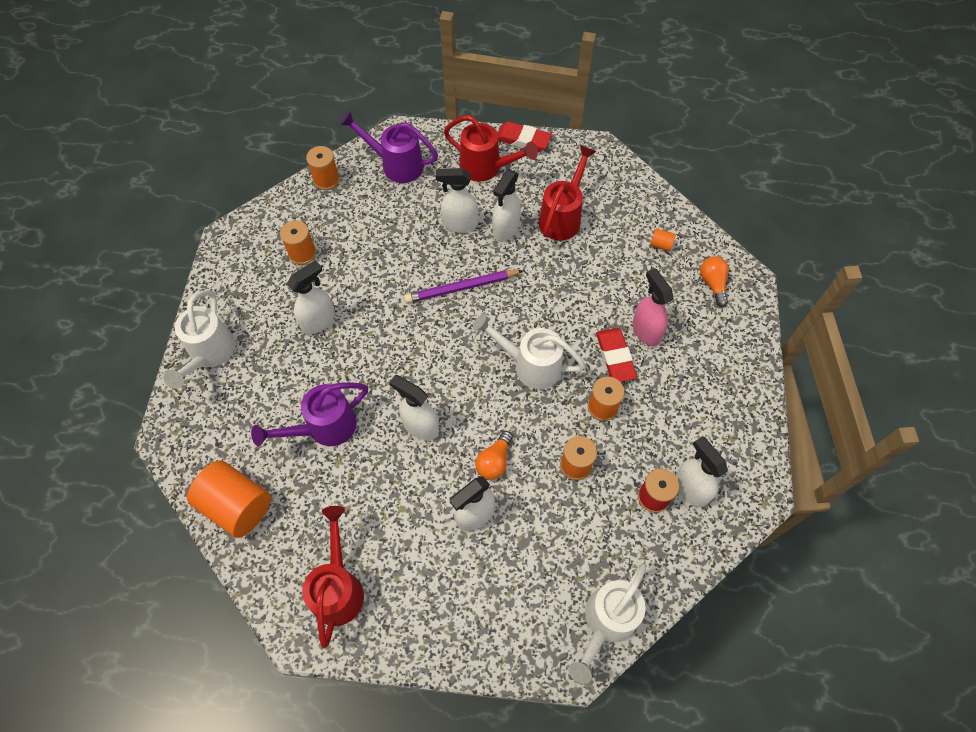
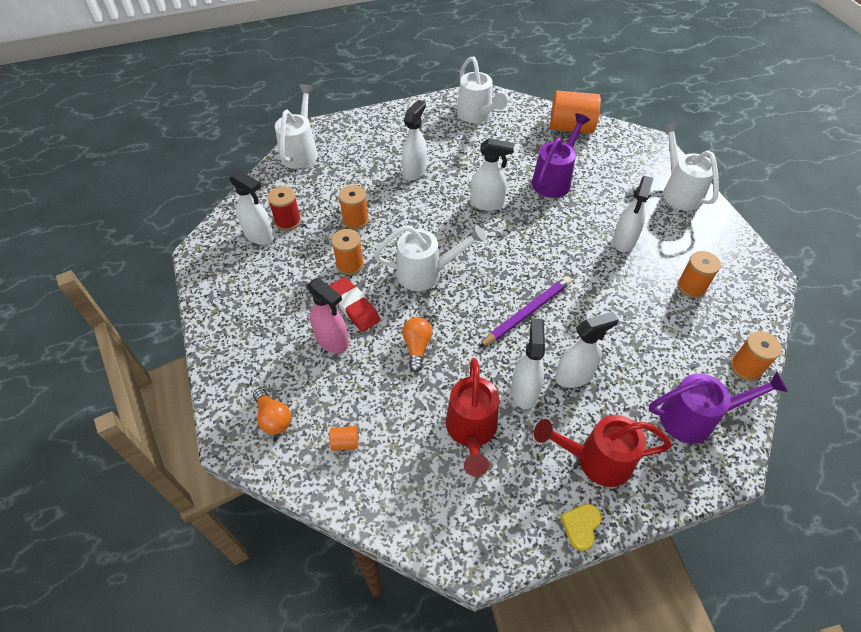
camera: 155 degrees right, 10 degrees down
red watering can [302,506,364,648] -> white watering can [457,57,507,123]
orange light bulb [475,431,513,480] -> orange light bulb moved to [402,317,432,372]
red eraser [497,122,552,152] -> yellow heart [560,504,602,551]

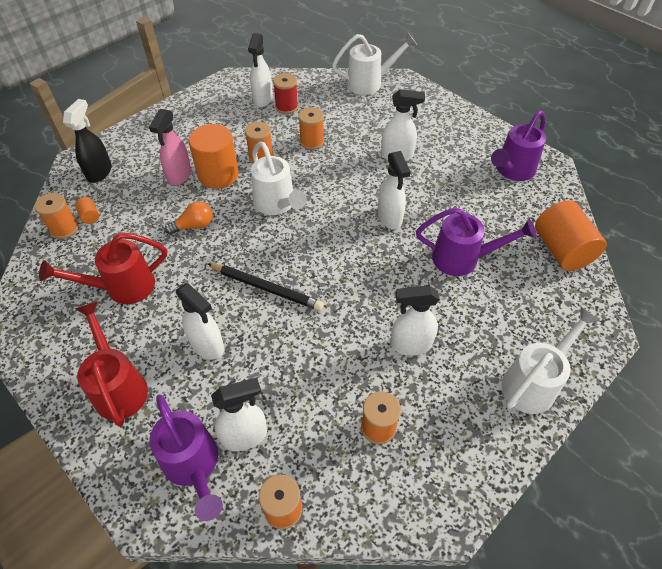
camera: 65 degrees right, 0 degrees up
orange light bulb [253,388,291,435] -> black spray bottle [63,99,112,183]
red eraser [329,277,380,332] -> orange cylinder [188,124,239,189]
white watering can [457,57,507,123] -> purple watering can [491,110,546,181]
purple pencil [479,276,571,348] -> black pencil [207,263,324,311]
white spray bottle [511,318,545,409] -> white spray bottle moved to [211,378,267,451]
yellow heart [560,504,602,551] -> none
none -> orange spool [35,193,79,239]

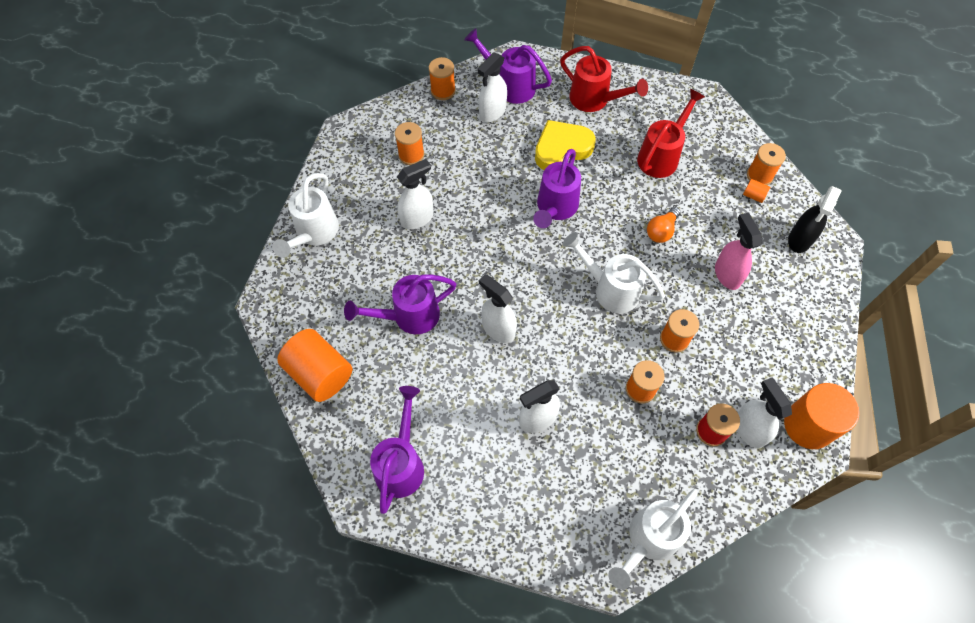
camera: 150 degrees right, 10 degrees up
black spray bottle [63,99,112,183] -> black spray bottle turned 45 degrees clockwise [788,186,842,253]
white spray bottle [176,283,224,360] -> yellow heart [535,120,596,170]
orange cylinder [188,124,239,189] -> orange cylinder moved to [784,383,859,449]
black pencil [207,263,324,311] -> purple watering can [533,149,581,228]

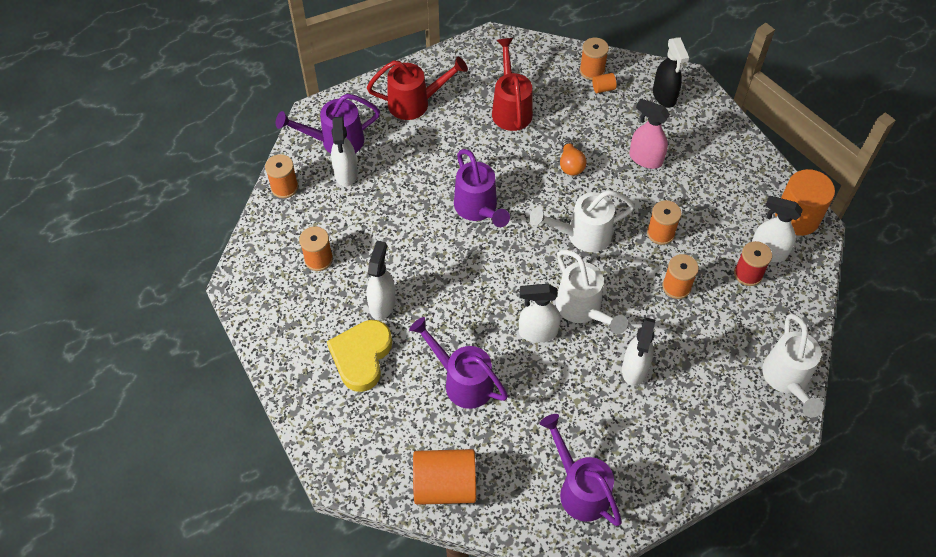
camera: 45 degrees left, 5 degrees down
white watering can [272,173,339,258] -> white watering can moved to [556,250,628,334]
purple watering can [344,274,456,334] -> purple watering can turned 105 degrees clockwise [409,317,508,409]
yellow heart [535,120,596,170] -> yellow heart moved to [327,320,392,392]

